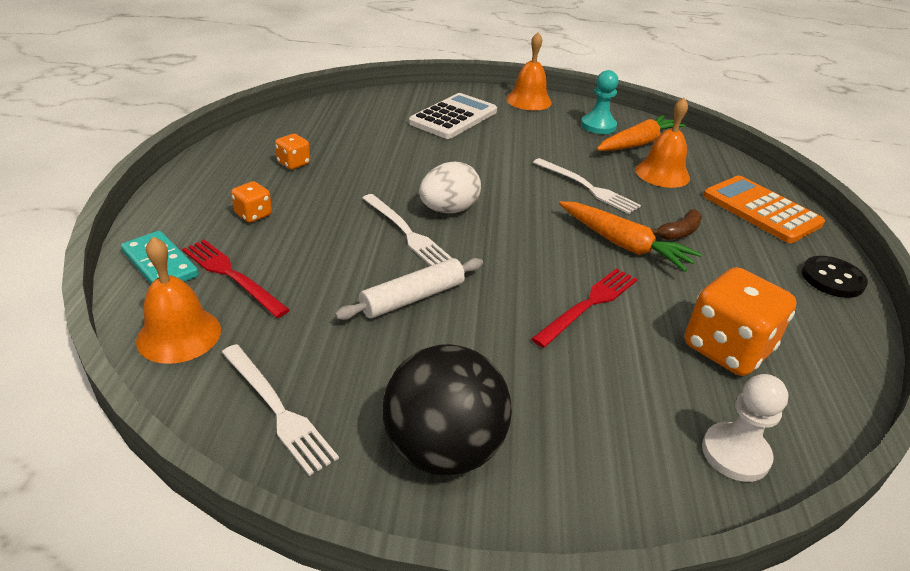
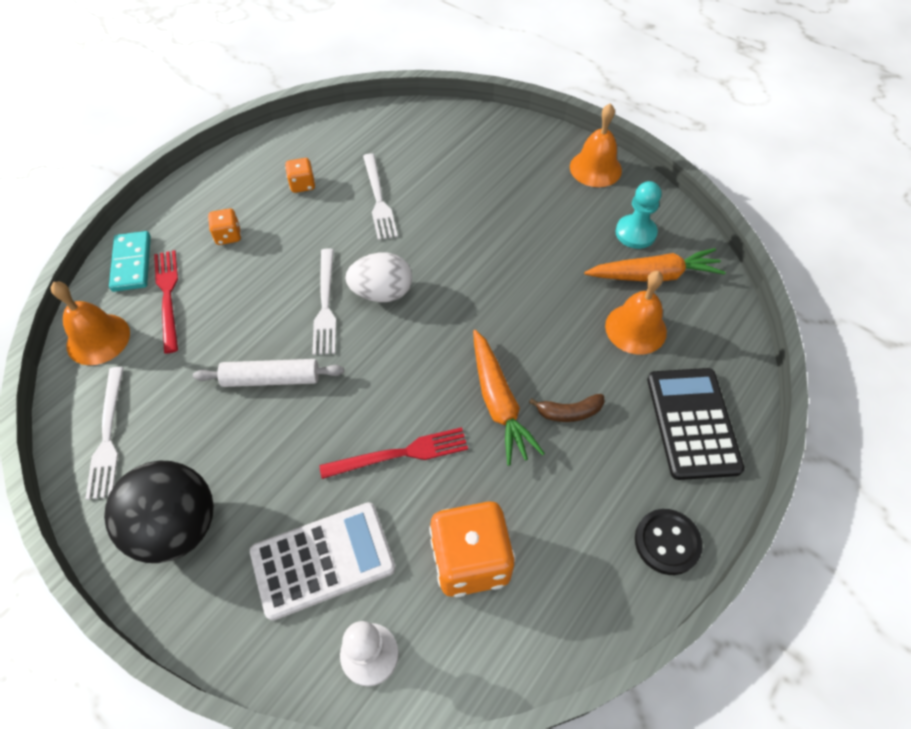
camera: 35 degrees right, 20 degrees up
white calculator [409,93,497,139] -> white calculator moved to [250,502,396,621]
white fork [533,158,641,214] -> white fork moved to [363,153,398,240]
orange calculator [703,176,825,243] -> black calculator [647,368,745,480]

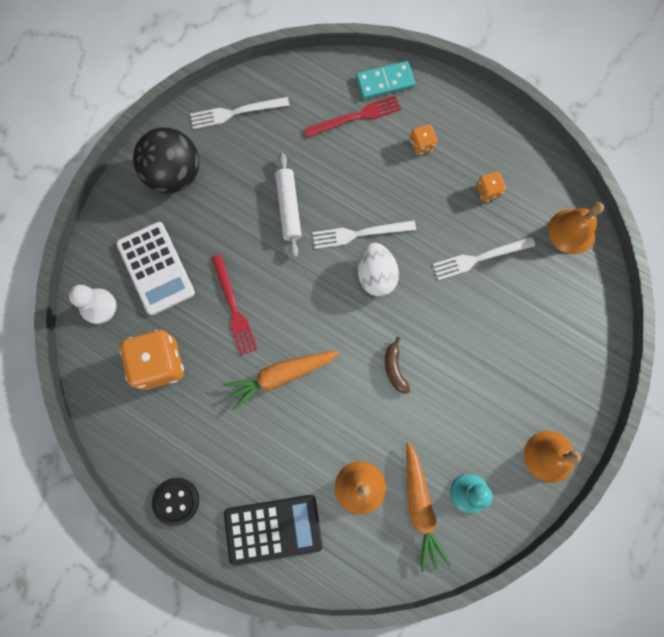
camera: 85 degrees right, 20 degrees up
orange bell [51,281,130,365] -> orange bell moved to [548,202,604,254]
brown banana [529,394,605,422] -> brown banana moved to [385,337,411,393]

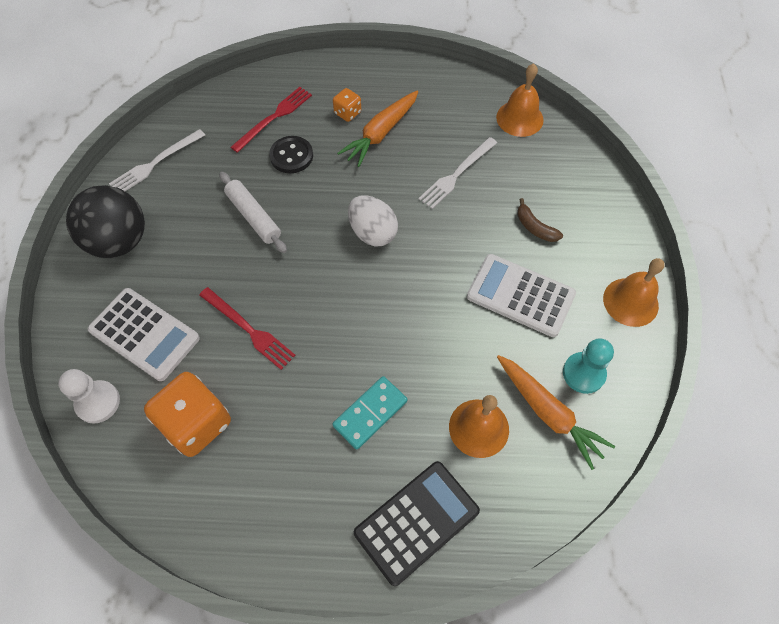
camera: 30 degrees left, 15 degrees down
black button [152,478,199,526] -> black button moved to [269,136,313,173]
orange carrot [223,351,339,411] -> orange carrot moved to [337,90,418,167]
white fork [312,220,416,249] -> none
turquoise domino [356,61,415,99] -> turquoise domino moved to [332,376,407,449]
brown banana [385,337,411,393] -> brown banana moved to [517,198,563,242]
orange dice [476,171,506,202] -> none
none -> white calculator [467,254,576,337]

